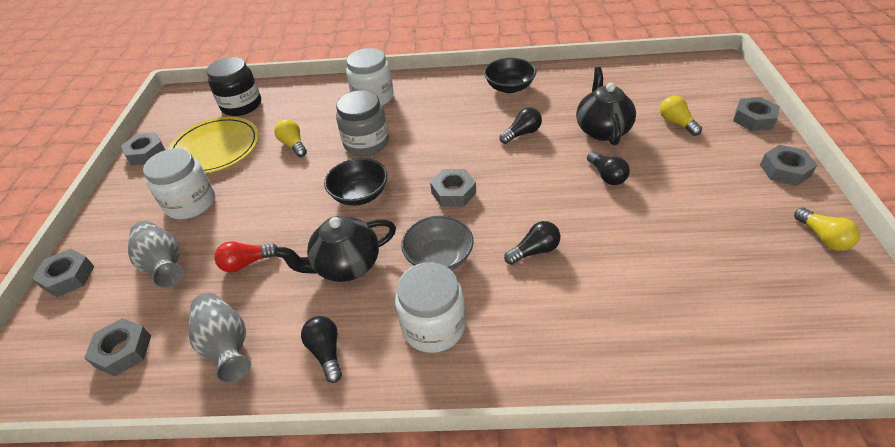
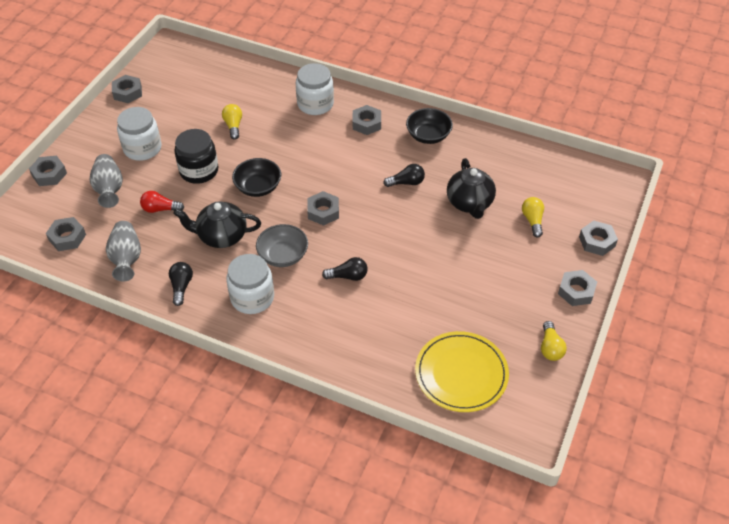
camera: 20 degrees right, 5 degrees up
yellow plate [168,117,259,173] -> yellow plate moved to [415,331,509,412]
black jar [206,57,261,116] -> black jar moved to [174,129,218,184]
grey jar [336,90,389,156] -> none
black teapot [576,67,636,145] -> black teapot turned 150 degrees clockwise [447,158,496,219]
black light bulb [587,151,630,185] -> none
none -> grey nut [353,105,381,135]

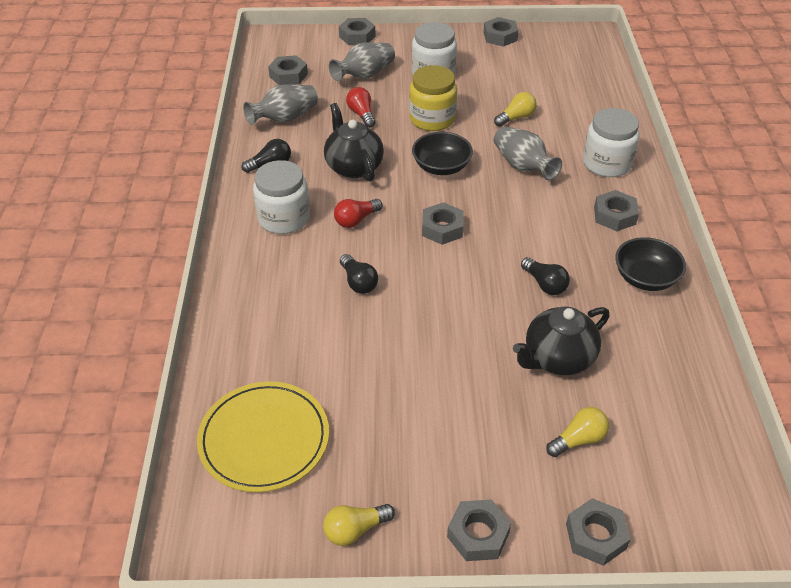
camera: 65 degrees right, 5 degrees down
black jar [174,129,218,184] -> yellow jar [409,65,457,131]
grey bowl [256,224,308,267] -> red light bulb [334,199,382,228]
none -> grey vase [494,126,562,180]

